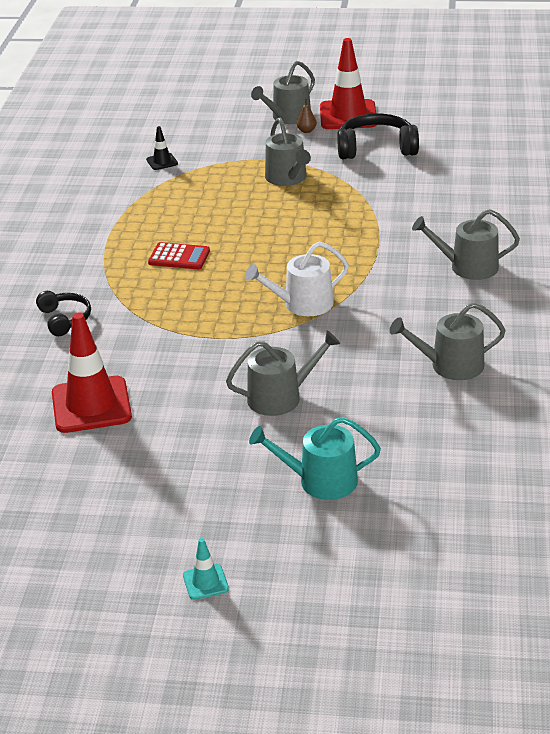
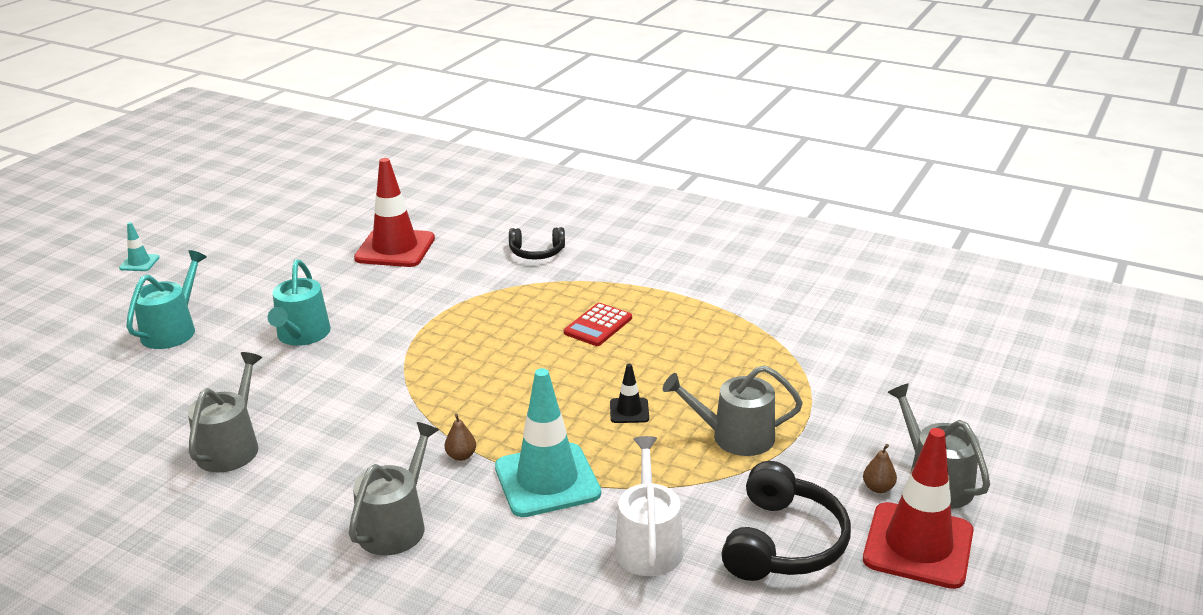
camera: 110 degrees right, 5 degrees down
black traffic cone [146,126,178,170] -> black traffic cone moved to [610,364,649,423]
grey watering can [226,330,340,416] -> turquoise watering can [268,260,331,346]
white watering can [245,241,349,316] -> white watering can moved to [615,436,683,576]
none -> brown pear [444,414,476,461]
none -> turquoise traffic cone [495,368,601,517]

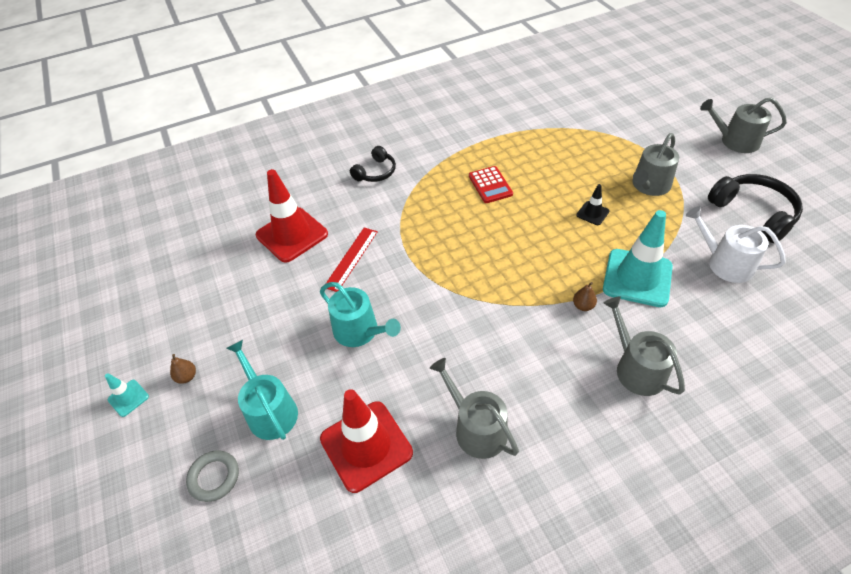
camera: 50 degrees left, 20 degrees up
red traffic cone [863,428,974,589] -> red traffic cone moved to [320,389,413,493]
brown pear [863,444,897,493] -> brown pear moved to [170,354,196,384]
none -> grey ring [186,450,239,502]
none -> red ruler [326,228,378,292]

